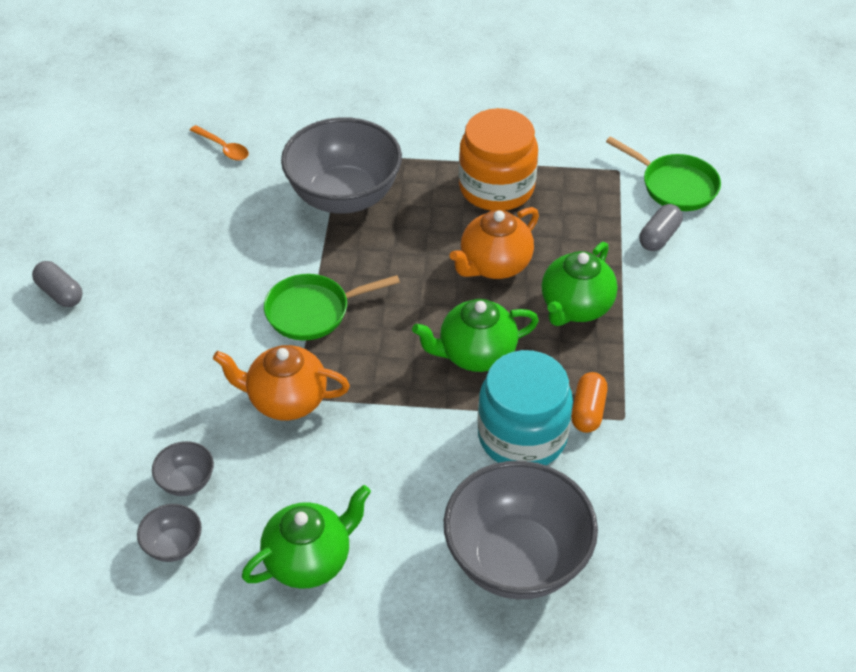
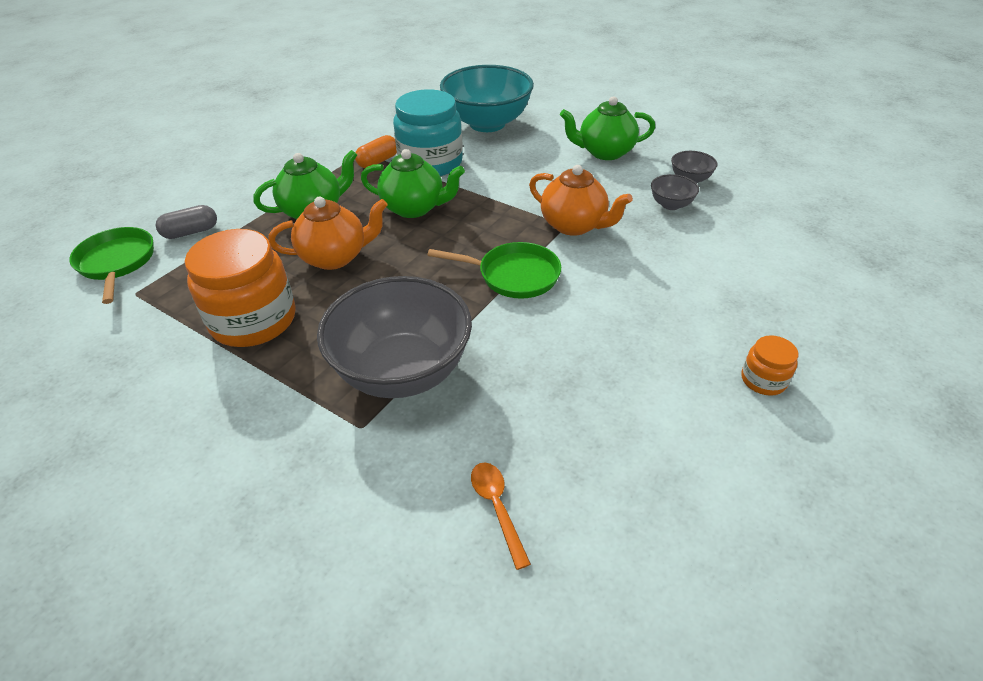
camera: 150 degrees left, 5 degrees down
grey capsule [32,261,83,307] -> orange jar [741,335,798,396]
grey bowl [444,461,598,599] -> turquoise bowl [440,65,534,132]

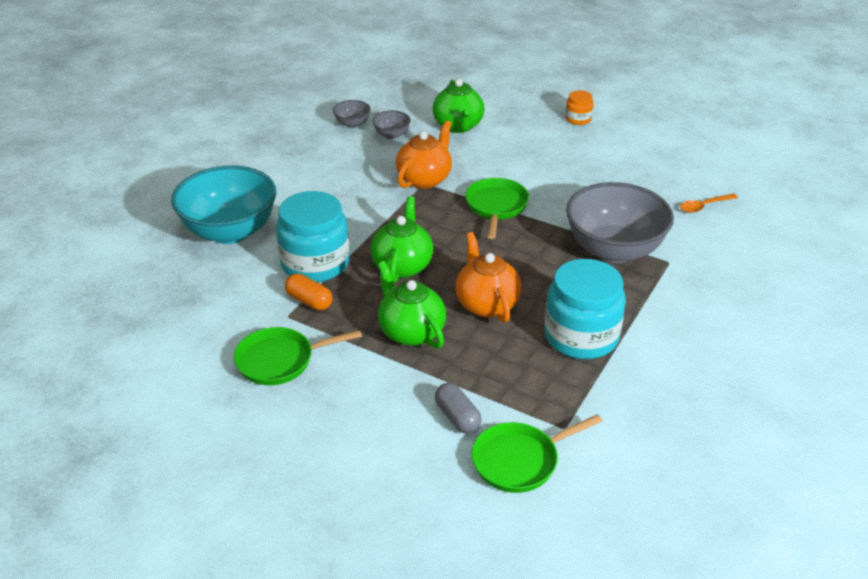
camera: 95 degrees left, 5 degrees down
orange jar [185,229,296,347] -> turquoise jar [544,259,626,359]
green teapot [560,96,655,160] -> green teapot moved to [433,79,484,133]
none -> green pan [234,327,362,385]

